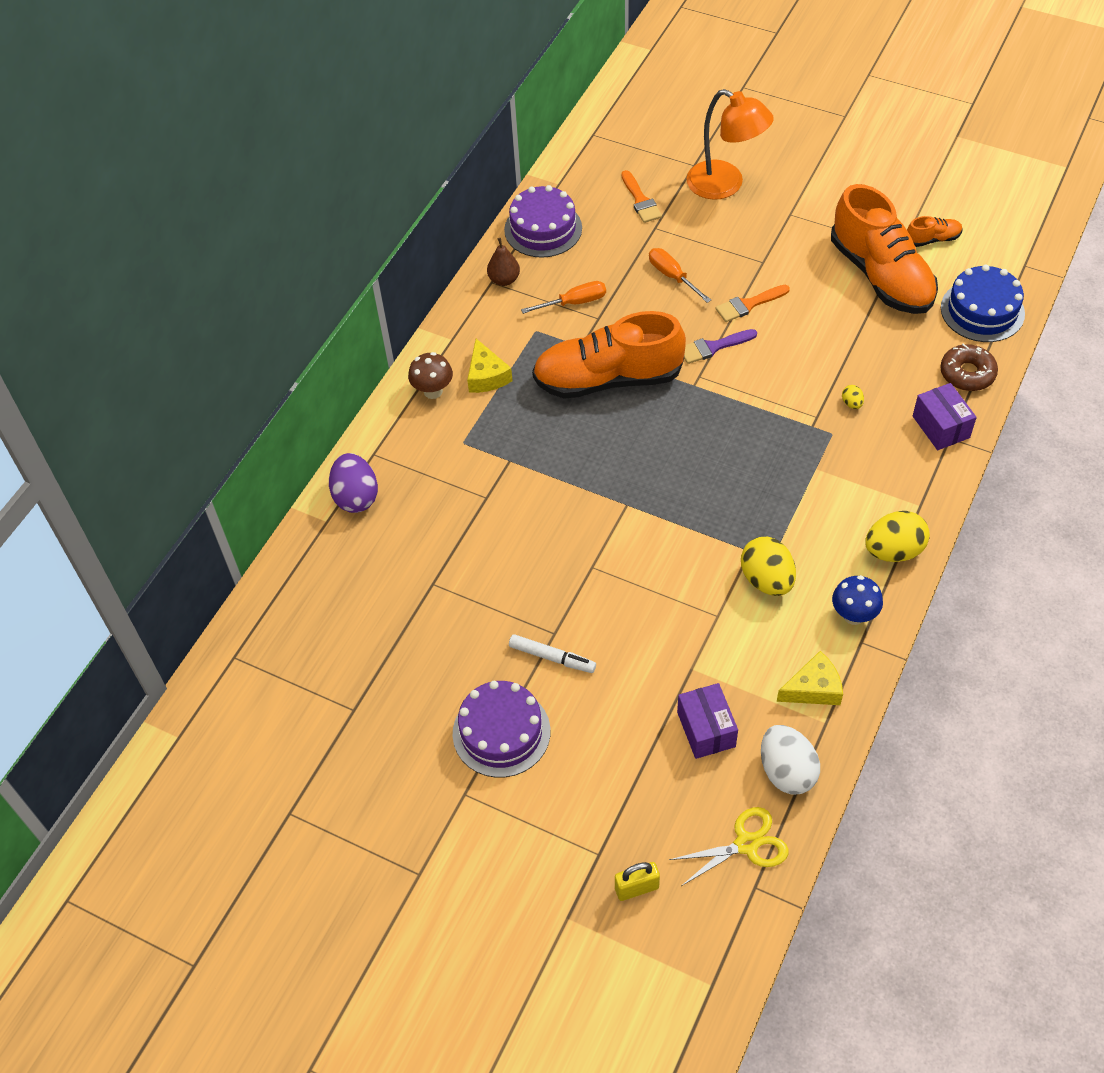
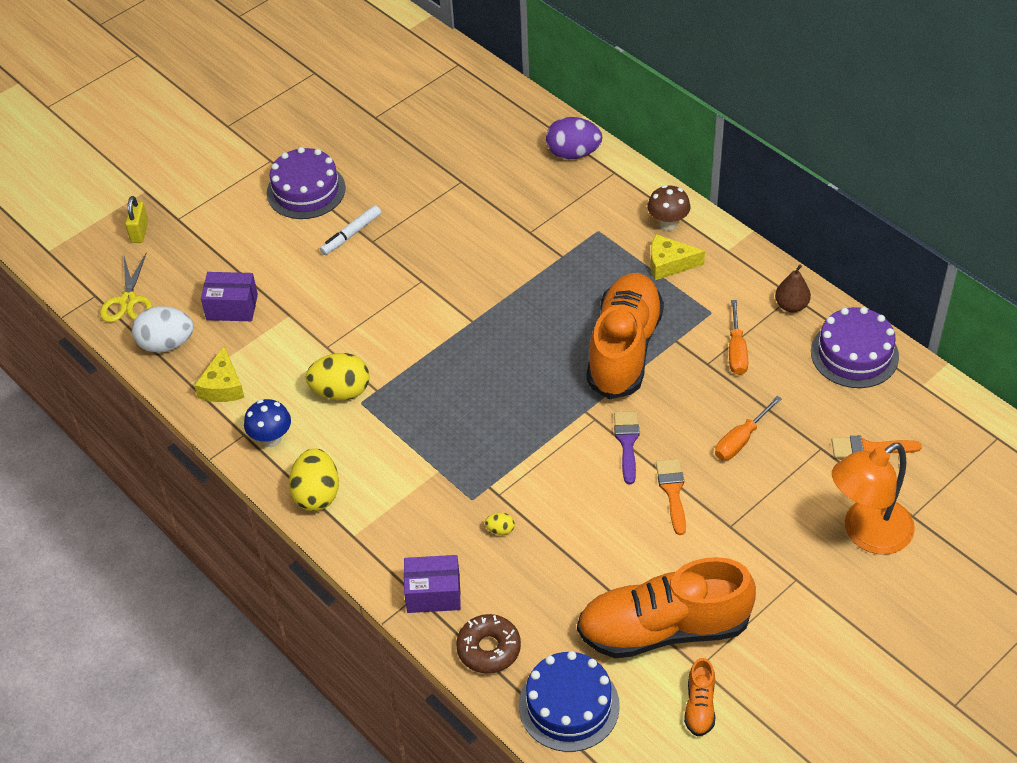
camera: 110 degrees right, 5 degrees down
orange screwdriver [649,248,711,303] -> orange screwdriver turned 150 degrees clockwise [715,396,782,460]

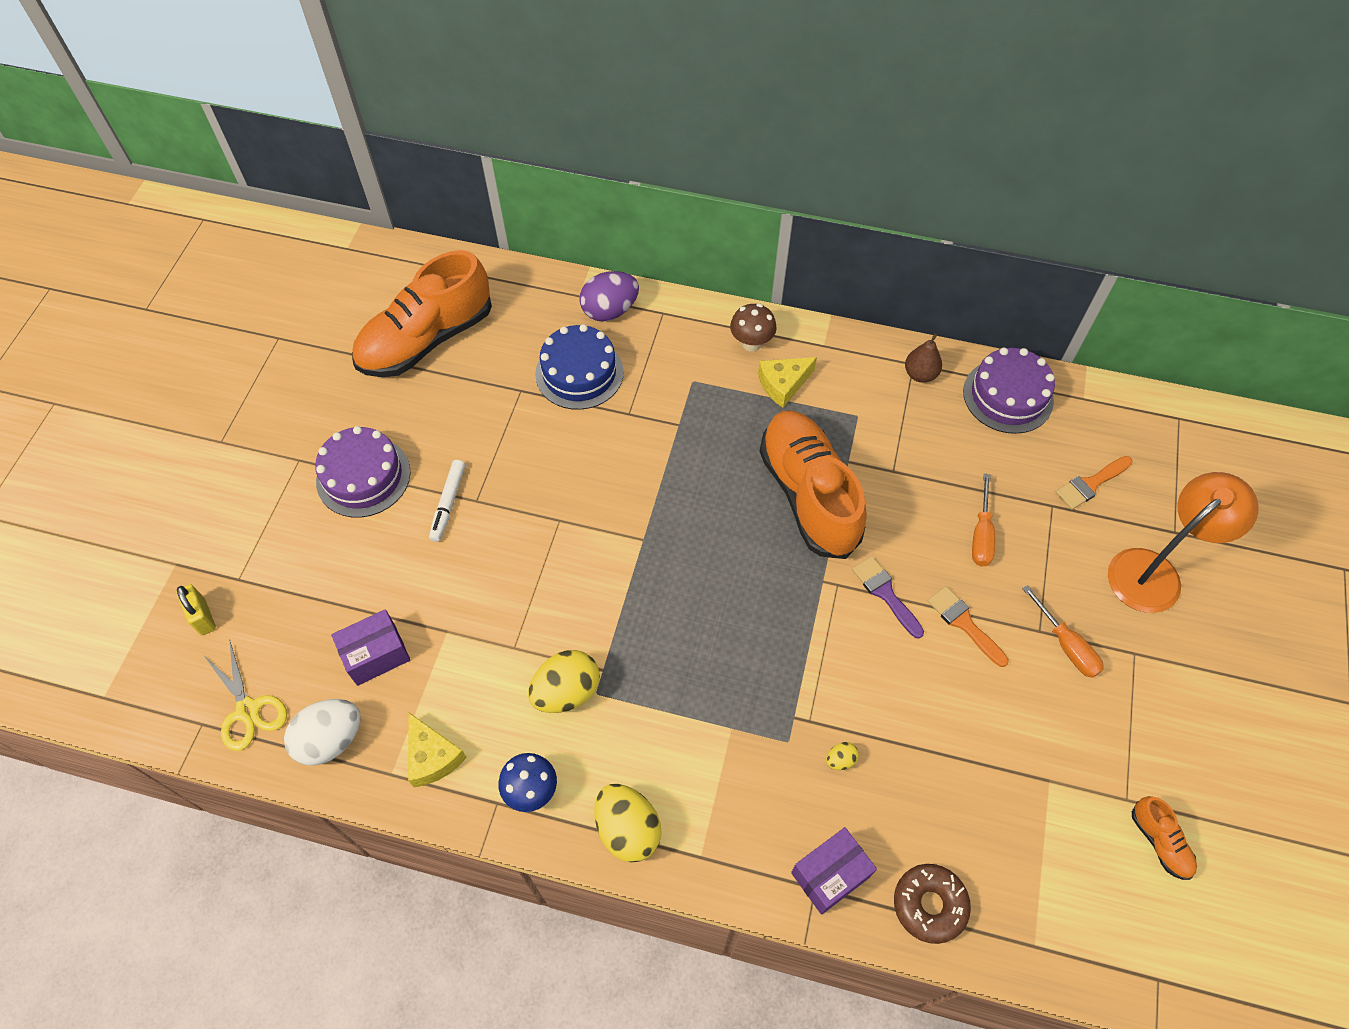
camera: 35 degrees left, 10 degrees up
blue cake [519,651,620,752] -> blue cake moved to [535,324,624,410]
orange shoe [577,557,756,659] -> orange shoe moved to [352,250,492,377]
orange screwdriver [729,300,748,375] -> orange screwdriver moved to [1022,585,1104,678]
orange lamp [832,443,915,554] -> orange lamp turned 150 degrees counterclockwise [1108,472,1259,613]

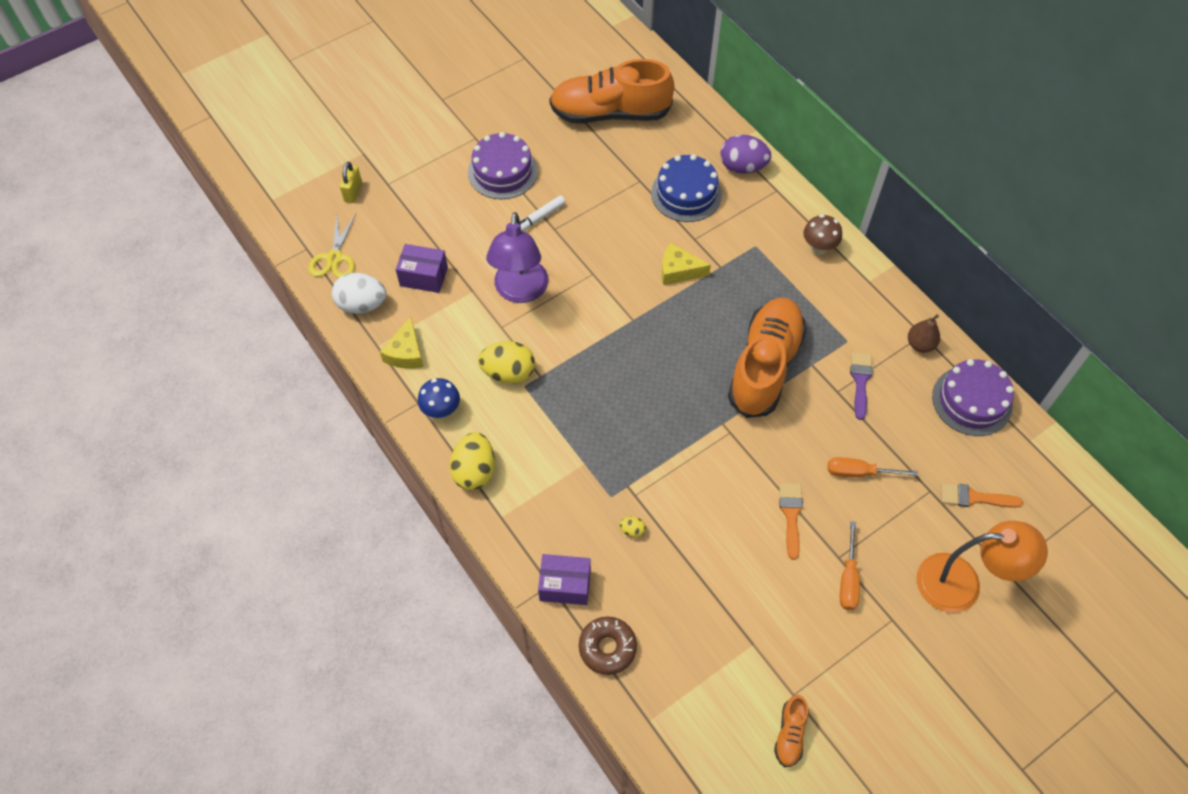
camera: 40 degrees right, 0 degrees up
yellow cheese [758,357,817,407] -> yellow cheese moved to [662,243,711,285]
purple brush [852,556,924,639] -> purple brush moved to [850,352,873,420]
orange screwdriver [972,474,995,566] -> orange screwdriver turned 45 degrees clockwise [828,457,918,477]
none -> purple lamp [486,212,549,303]

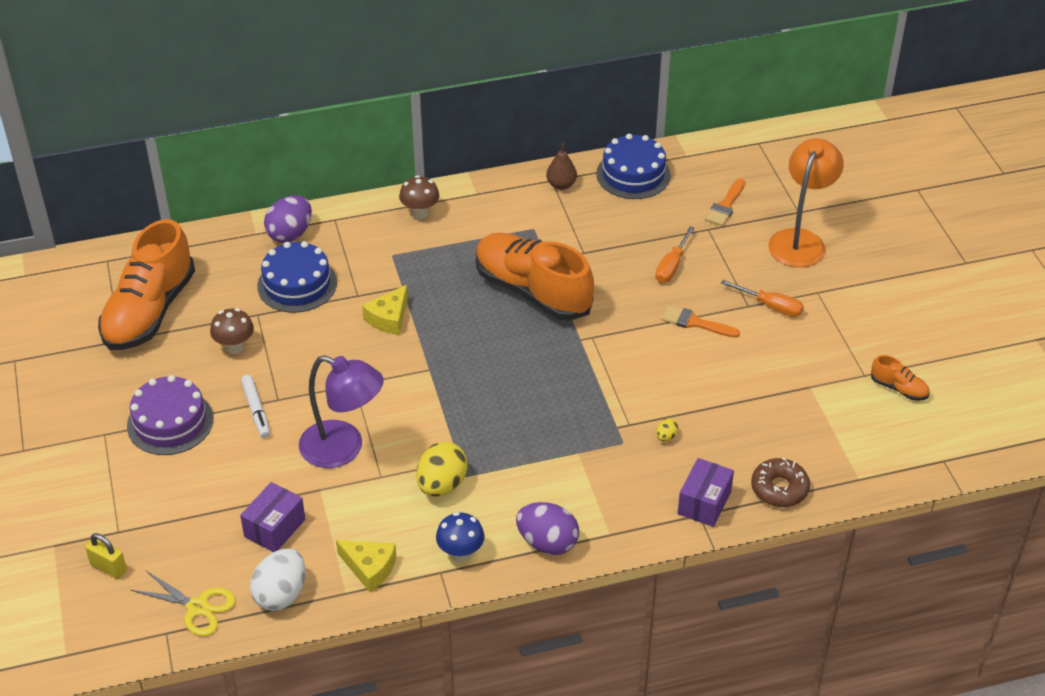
camera: 70 degrees left, 15 degrees down
yellow egg [450,432,495,490] -> purple egg [516,502,579,555]
purple brush [850,352,873,420] -> none
purple cake [932,359,1014,436] -> blue cake [596,134,671,199]
none -> brown mushroom [210,308,254,354]

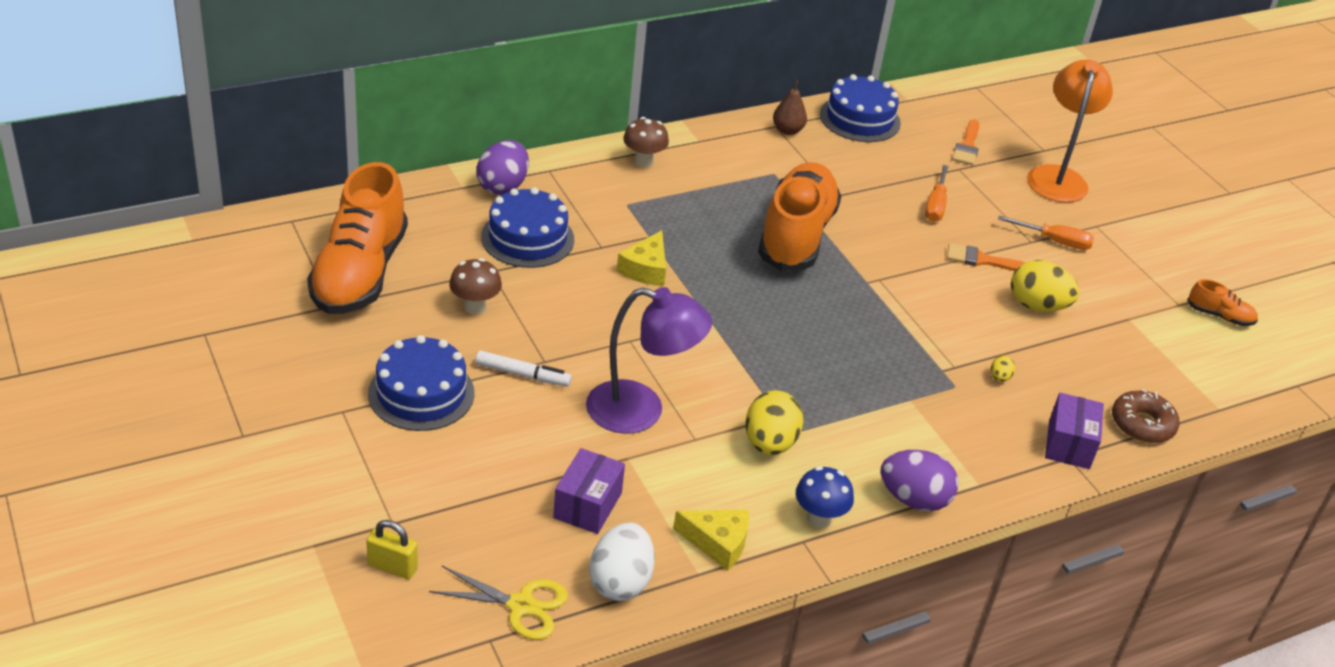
camera: 15 degrees left, 5 degrees down
purple cake [127,375,213,455] -> blue cake [368,335,474,431]
white marker [241,375,270,438] -> white marker turned 45 degrees counterclockwise [475,351,572,387]
orange shoe [476,233,594,321] -> orange shoe turned 75 degrees clockwise [758,162,841,271]
none -> yellow egg [1011,260,1079,312]

